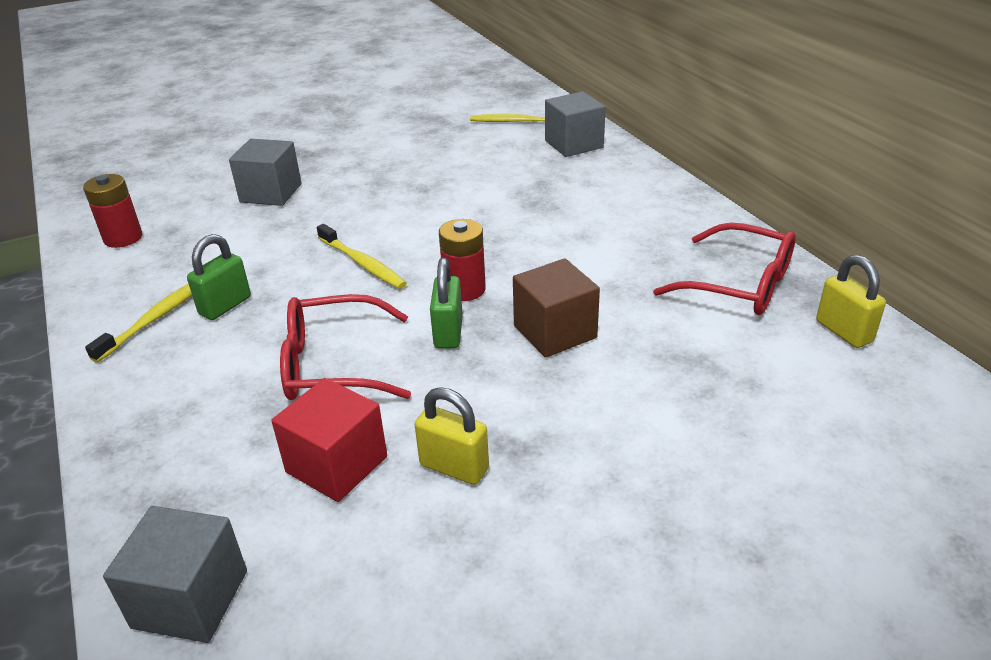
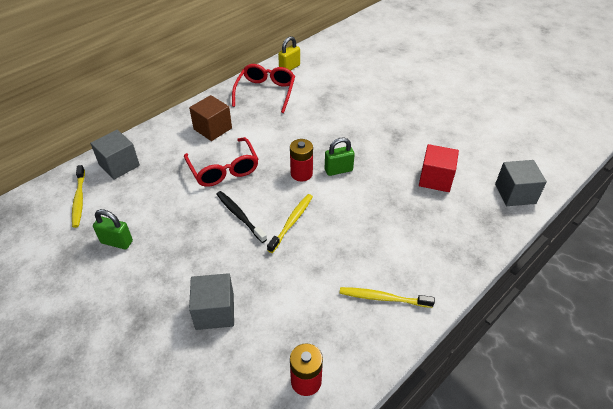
camera: 110 degrees left, 10 degrees up
green padlock [187,234,251,320] -> green padlock moved to [93,209,133,249]
red glasses [280,294,411,400] -> red glasses moved to [184,137,258,187]
yellow padlock [415,387,489,485] -> none
brown cube [513,258,600,358] -> brown cube moved to [189,95,232,141]
none -> black toothbrush [216,191,267,243]

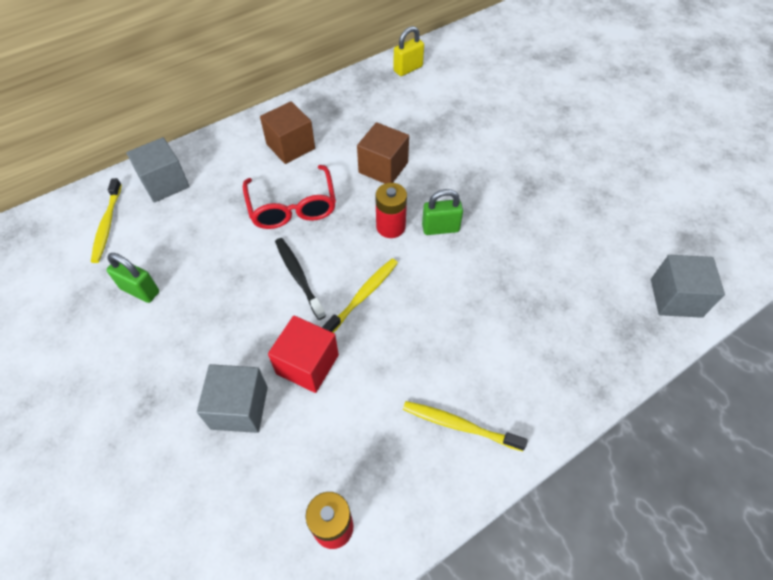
camera: 10 degrees right, 10 degrees up
red glasses [232,64,295,113] -> none
red cube [419,144,459,192] -> red cube moved to [268,315,339,393]
none -> brown cube [357,122,409,184]

